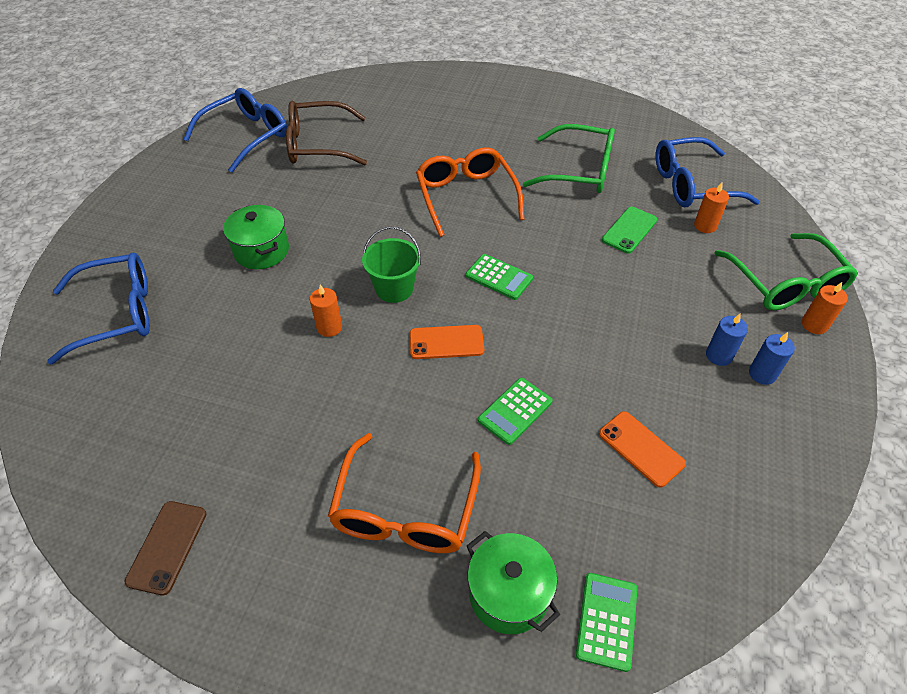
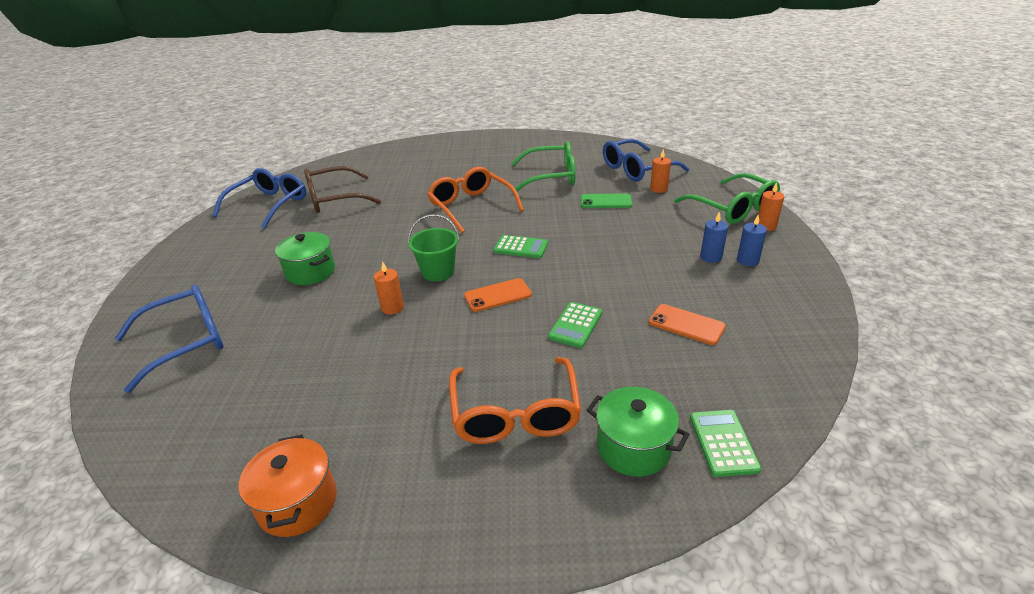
camera: 15 degrees left, 15 degrees down
brown phone [125,501,206,595] -> orange pot [239,435,337,537]
green phone [602,207,657,253] -> green phone turned 75 degrees clockwise [581,194,632,208]

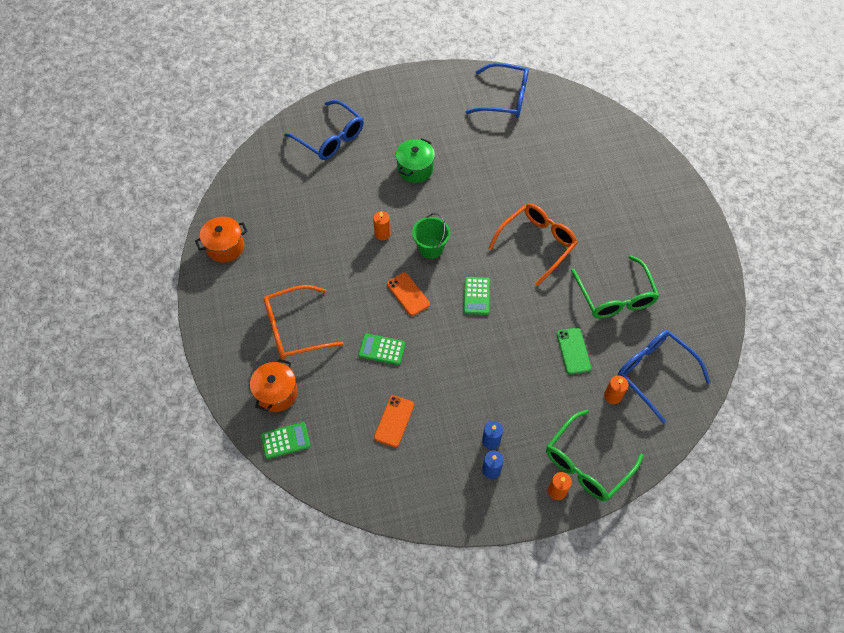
camera: 75 degrees right, 25 degrees up
brown glasses [304,166,381,213] -> none
green pot [587,387,690,477] -> orange pot [250,358,298,412]

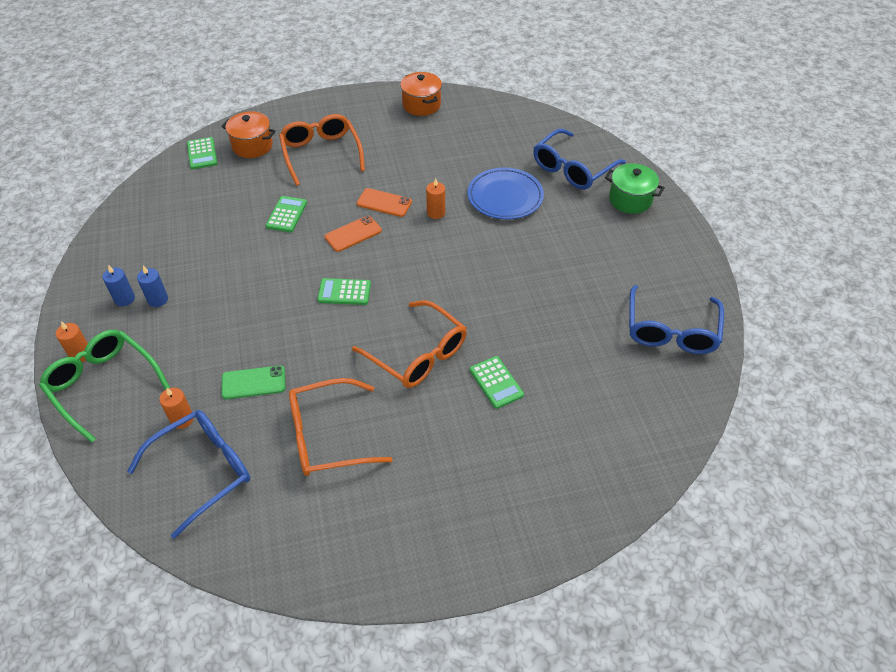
camera: 90 degrees right, 10 degrees down
orange phone [374,395,414,447] -> orange phone moved to [357,188,412,217]
green pot [396,138,435,183] -> green pot moved to [605,163,665,214]
green bucket [412,213,450,259] -> none
green glasses [571,255,659,319] -> orange glasses [289,378,393,476]
none -> blue plate [467,168,544,219]
none -> green calculator [470,356,524,409]

